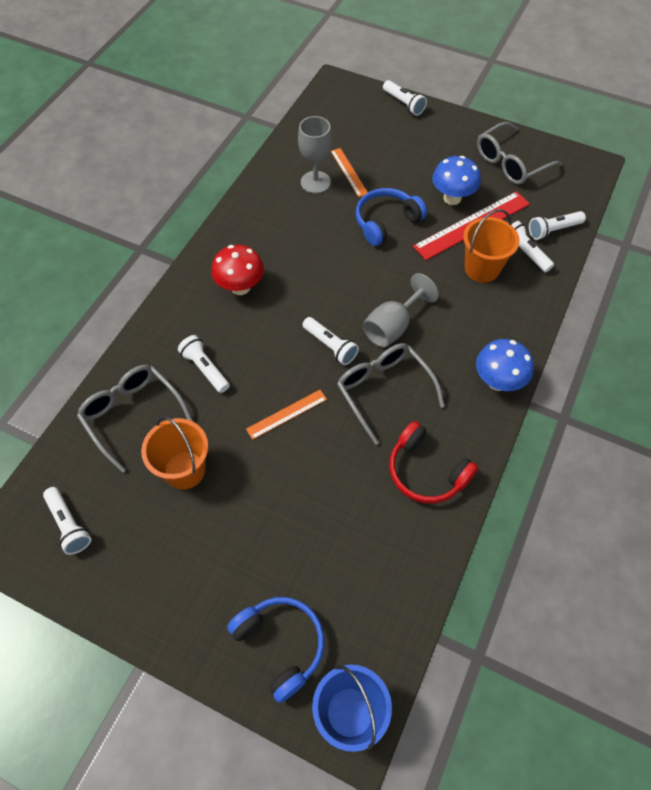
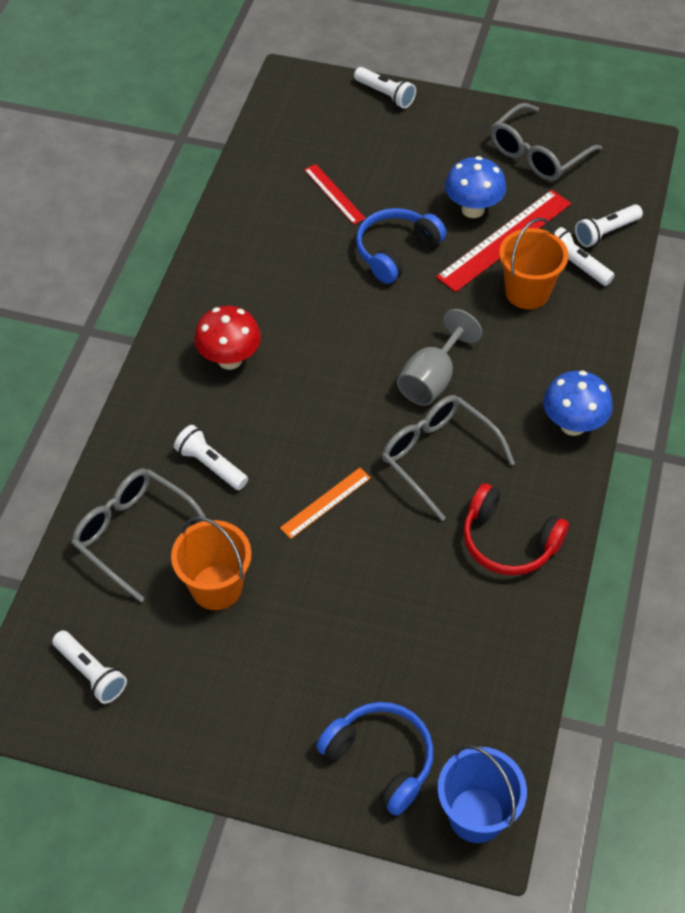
camera: 10 degrees left, 5 degrees down
grey goblet [298,116,332,194] -> none
white flashlight [302,317,359,365] -> none
orange ruler [331,148,368,197] -> red ruler [304,164,366,225]

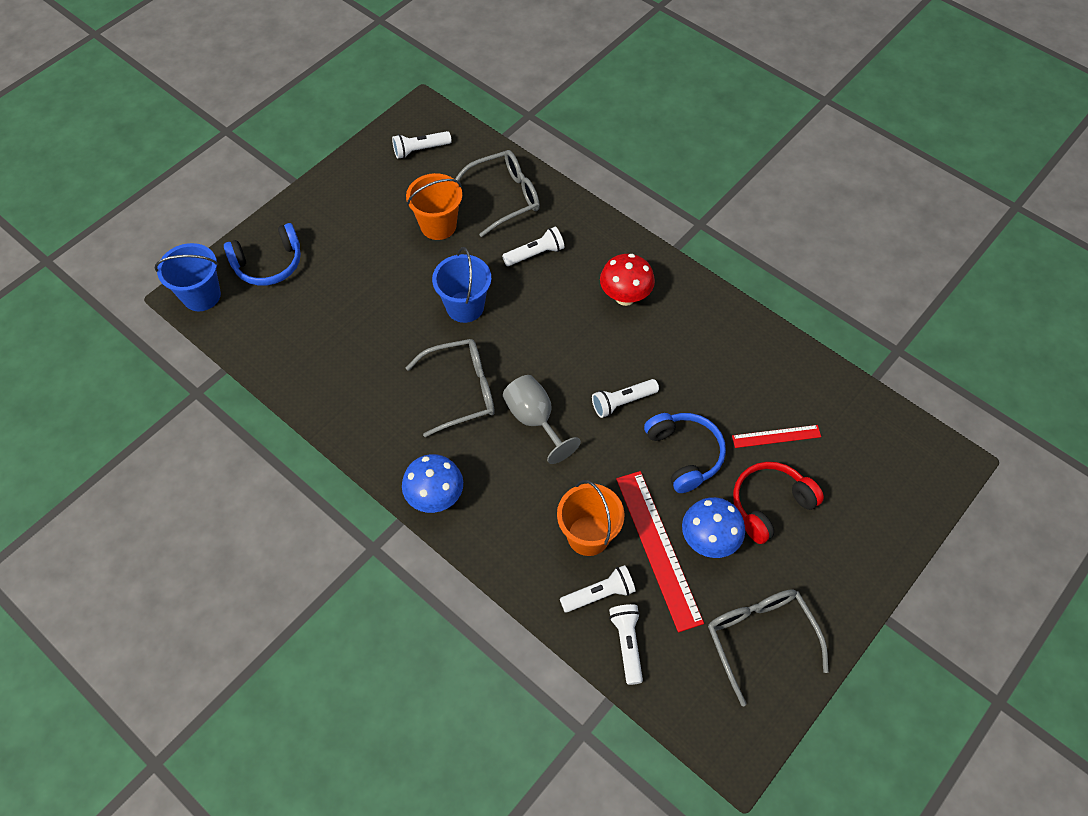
camera: 115 degrees right, 5 degrees up
orange ruler [280,468,371,539] -> blue bucket [432,247,491,323]
white flashlight [354,67,416,109] -> white flashlight moved to [592,379,659,418]
red headphones [463,483,569,575] -> red headphones moved to [733,462,824,544]

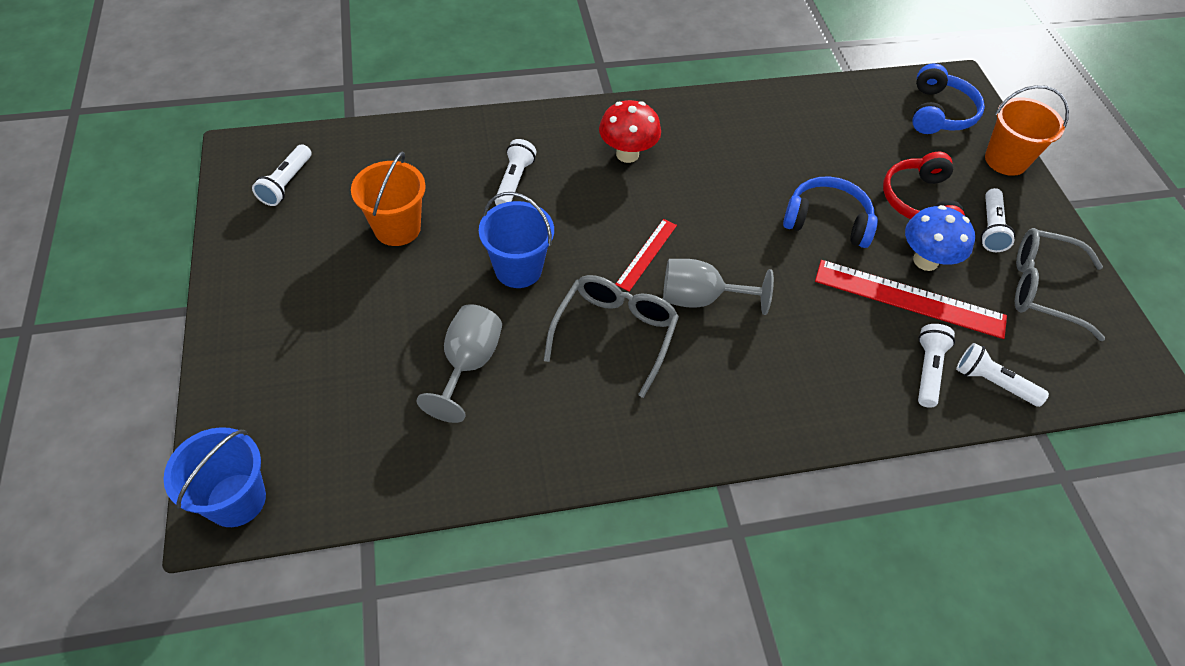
camera: 55 degrees left, 5 degrees down
blue headphones [224,223,301,286] -> blue headphones moved to [912,63,985,134]
blue mushroom [402,454,463,513] -> none
grey glasses [455,150,540,237] -> none
orange bucket [557,480,624,556] -> orange bucket moved to [985,85,1069,176]
white flashlight [592,379,659,418] -> white flashlight moved to [981,188,1015,252]
red ruler [732,425,821,448] -> red ruler moved to [616,219,677,292]
none -> grey goblet [417,304,502,423]

